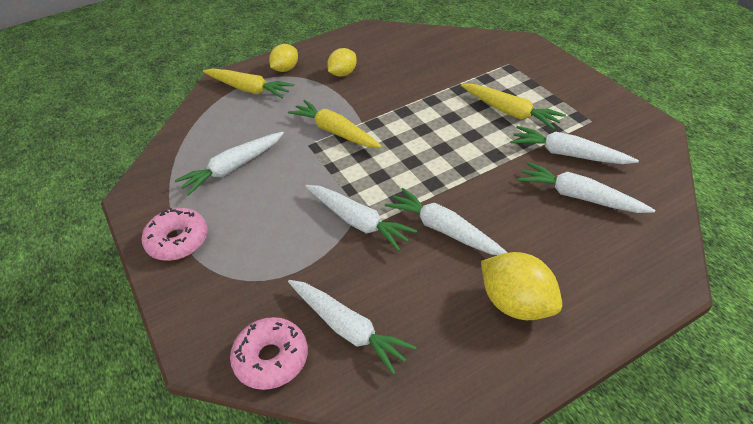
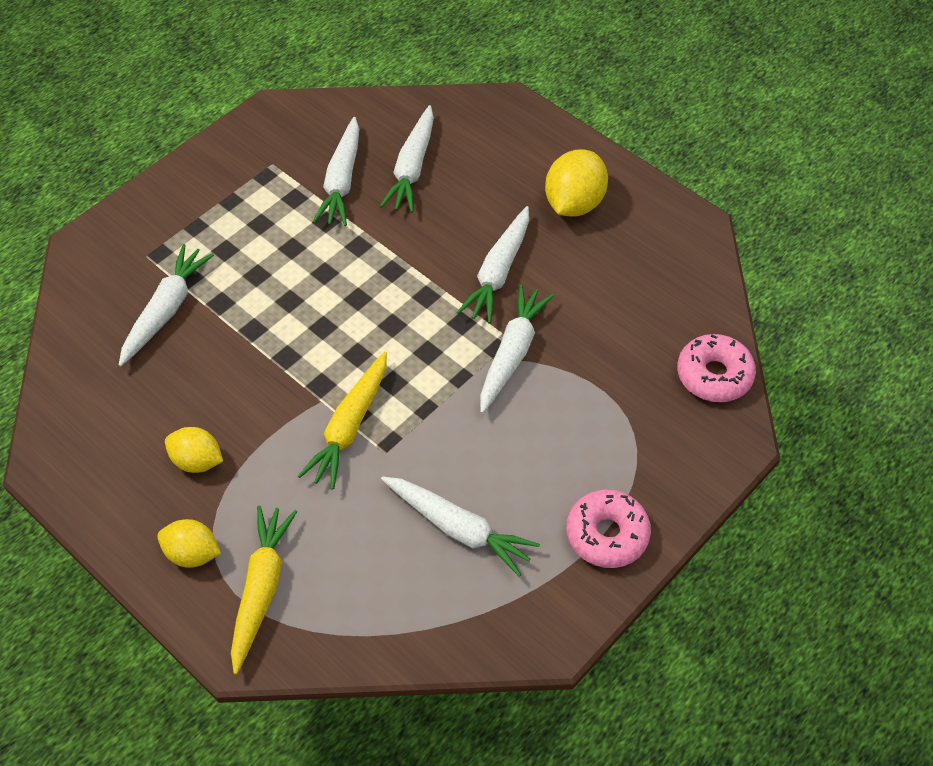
camera: 110 degrees left, 10 degrees up
white carrot [288,280,417,375] -> white carrot moved to [119,244,214,367]
yellow carrot [461,84,566,130] -> none

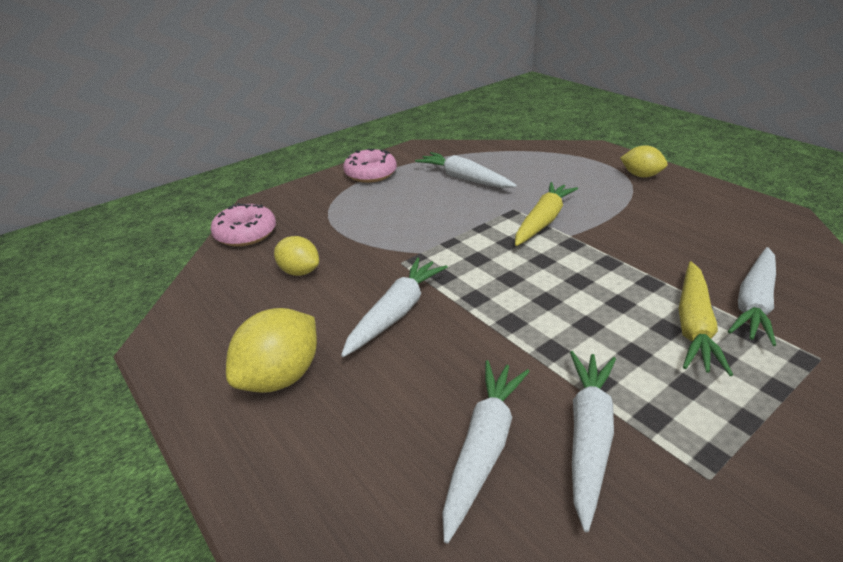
camera: 170 degrees left, 20 degrees down
yellow lemon [165,427,223,473] -> yellow lemon moved to [274,236,319,276]
yellow carrot [231,505,297,675] -> yellow carrot moved to [679,261,733,376]
white carrot [480,284,554,414] -> none

